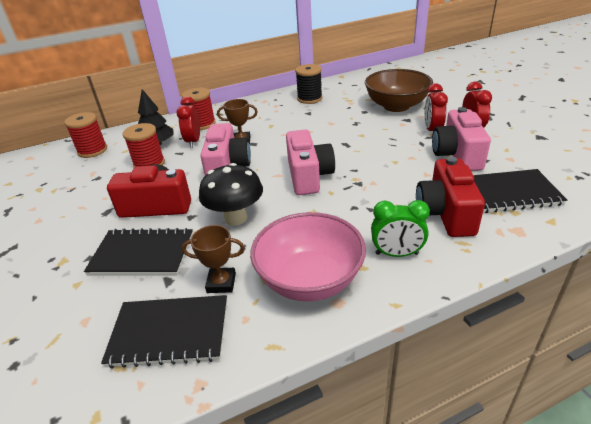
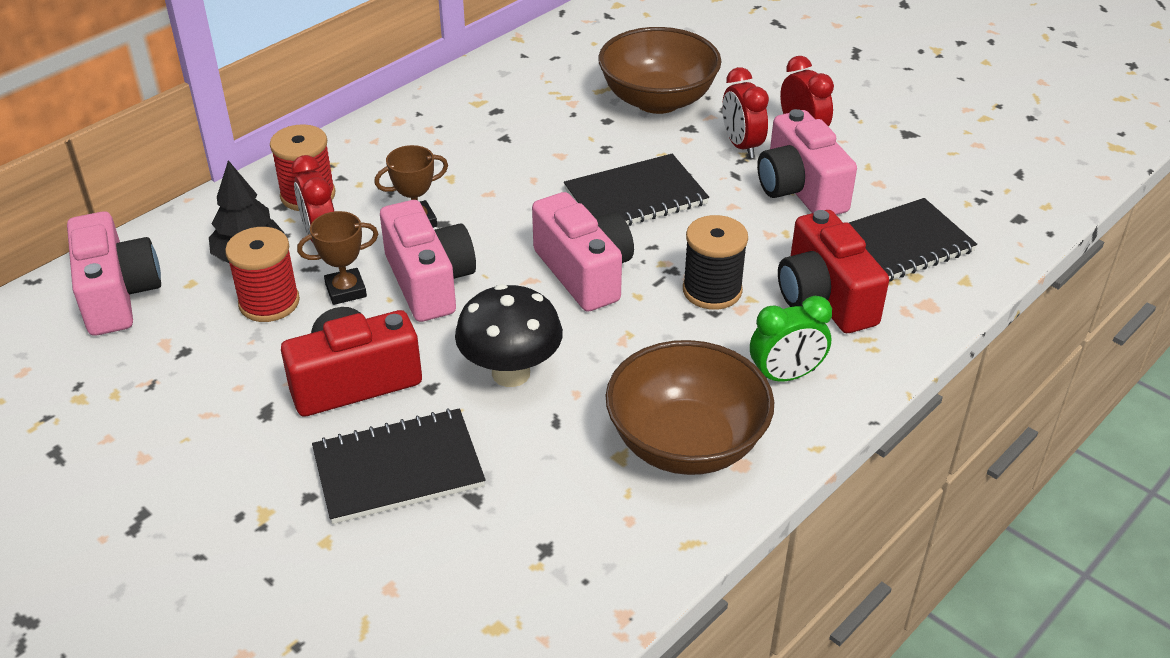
camera: 25 degrees left, 5 degrees up
red spool [64,112,107,158] -> pink camera [67,211,161,336]
black notebook [101,295,227,369] -> black notebook moved to [564,154,709,226]
brown trophy [182,225,245,293] -> brown trophy moved to [297,211,378,305]
pink bowl [250,212,366,301] -> brown bowl [606,340,774,475]
black spool [295,64,322,104] -> black spool moved to [683,215,748,310]

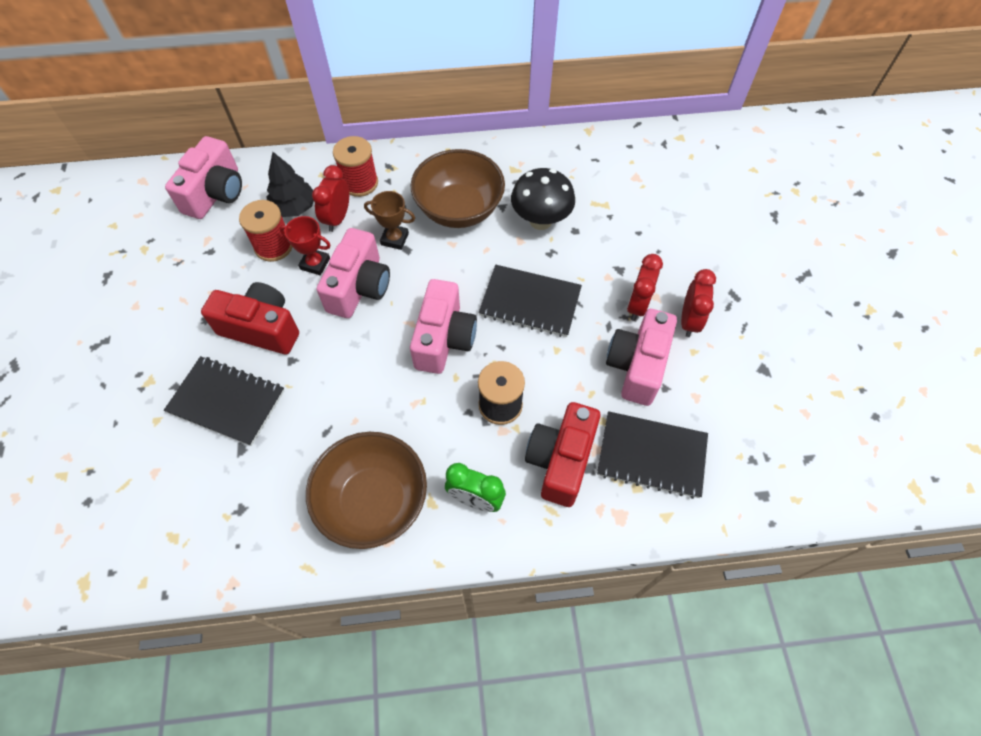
camera: 40 degrees right, 20 degrees up
brown trophy [297,211,378,305] -> red trophy [280,216,331,275]
black mushroom [455,284,563,387] -> black mushroom moved to [511,168,575,230]
brown bowl [598,27,721,114] -> brown bowl moved to [411,149,505,228]

